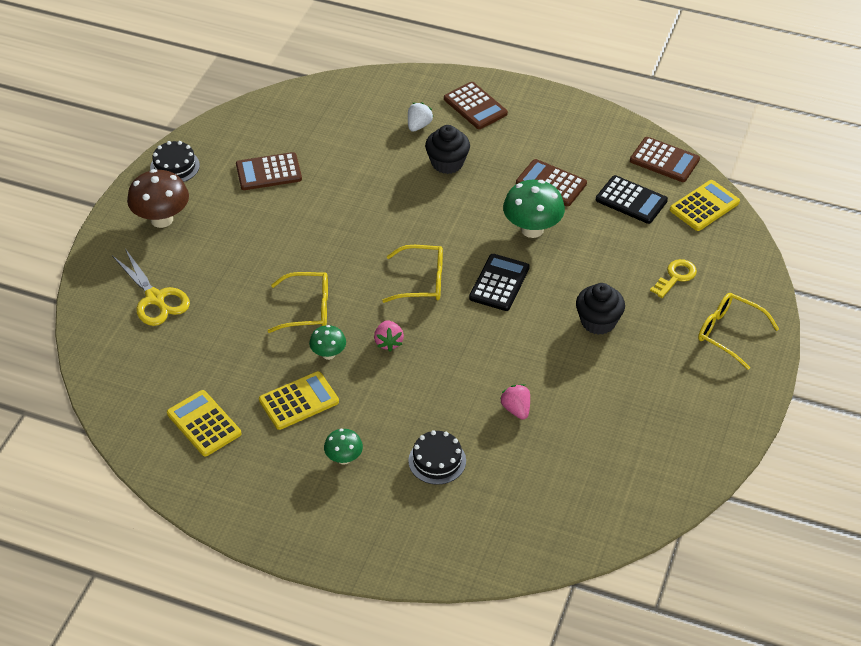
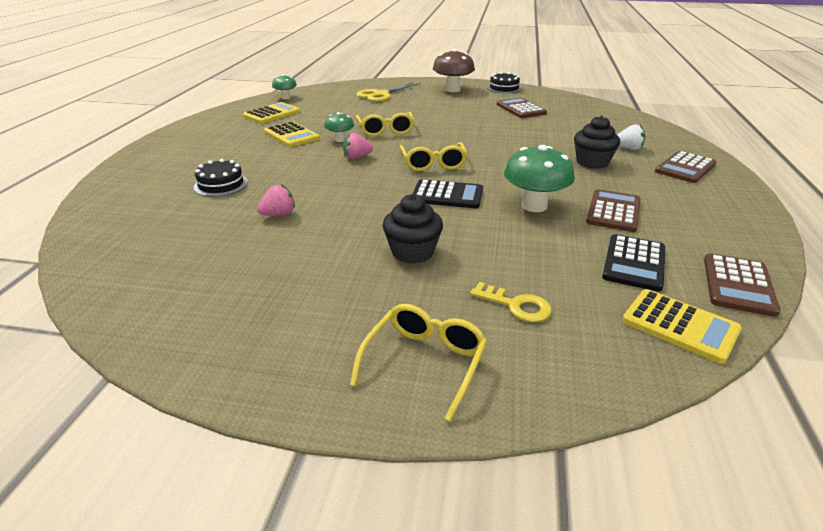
camera: 80 degrees right, 15 degrees down
green mushroom [324,429,363,465] -> green mushroom moved to [272,74,297,99]

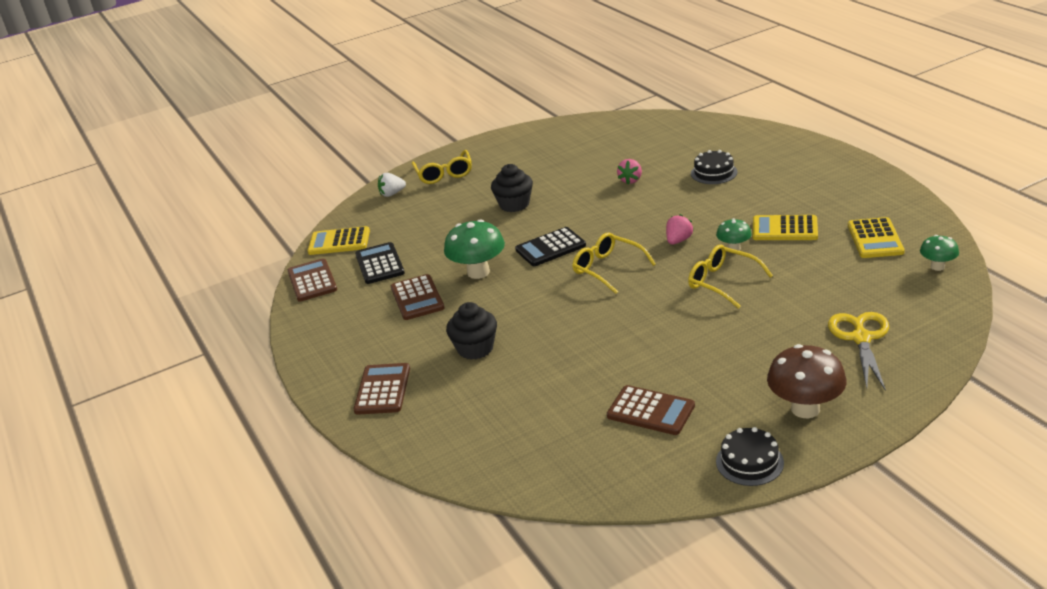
camera: 145 degrees right, 0 degrees up
yellow key [470,282,552,322] -> none
white strawberry [617,124,645,150] -> white strawberry moved to [378,173,406,197]

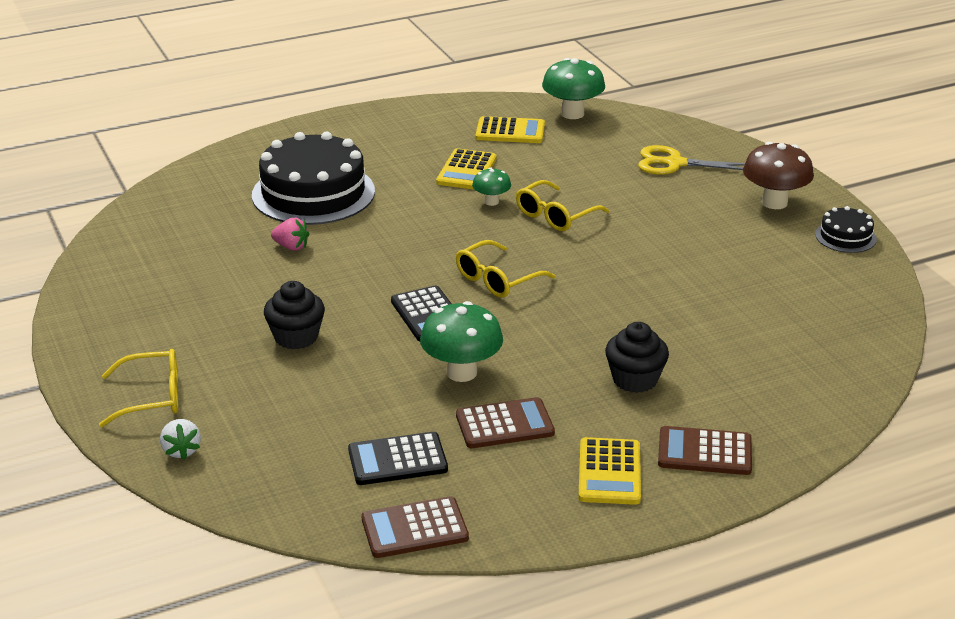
camera: 90 degrees left, 0 degrees up
yellow calculator [307,226,370,255] -> yellow calculator moved to [578,437,641,505]
brown calculator [607,385,695,435] -> none
pink strawberry [666,214,694,245] -> none
black cake [691,150,738,184] -> black cake [252,131,375,225], size x2.14
green mushroom [920,235,959,271] -> green mushroom [542,58,605,119], size x1.78

